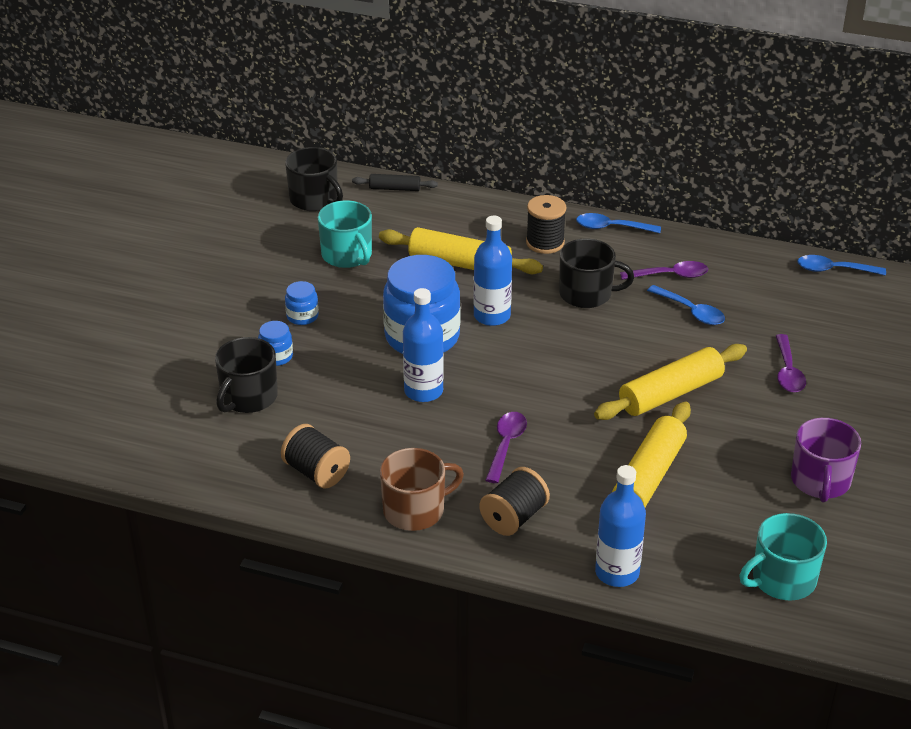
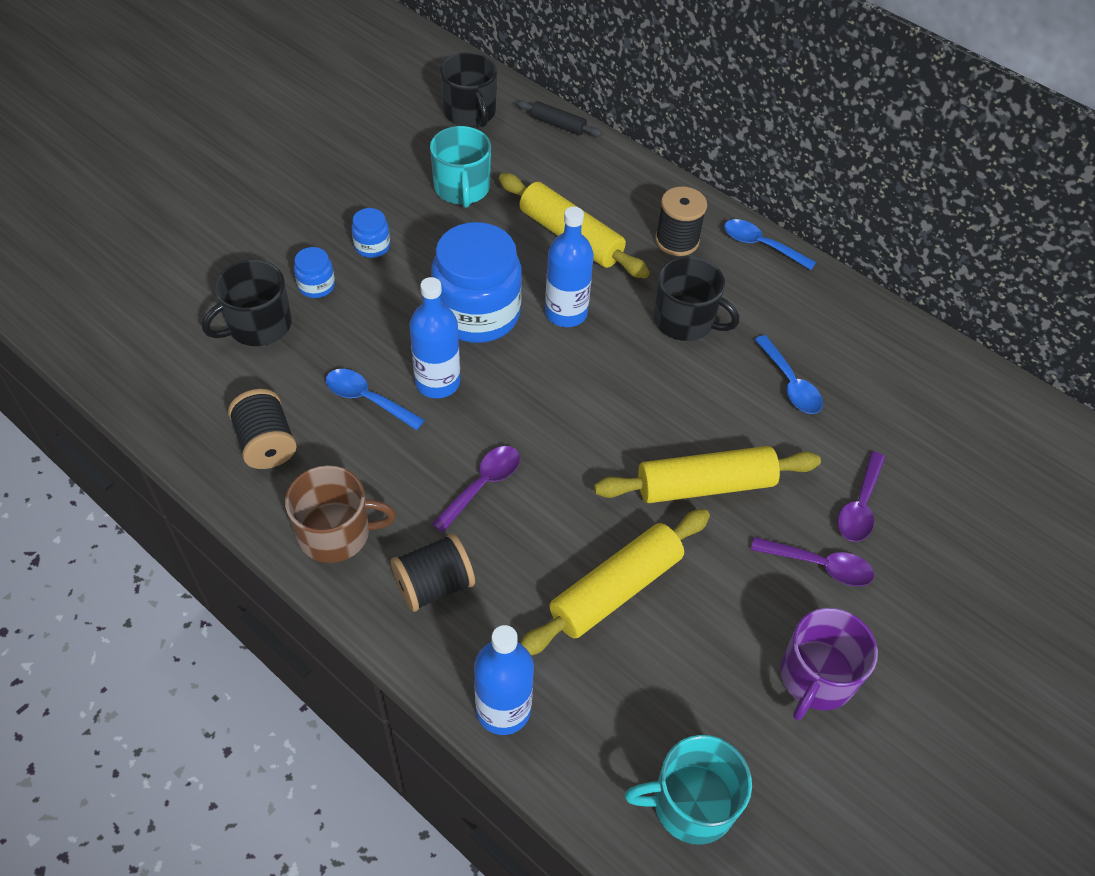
camera: 20 degrees right, 15 degrees up
purple spoon [620,261,708,280] -> purple spoon moved to [751,537,874,586]
blue spoon [797,255,886,276] -> blue spoon moved to [326,369,425,430]

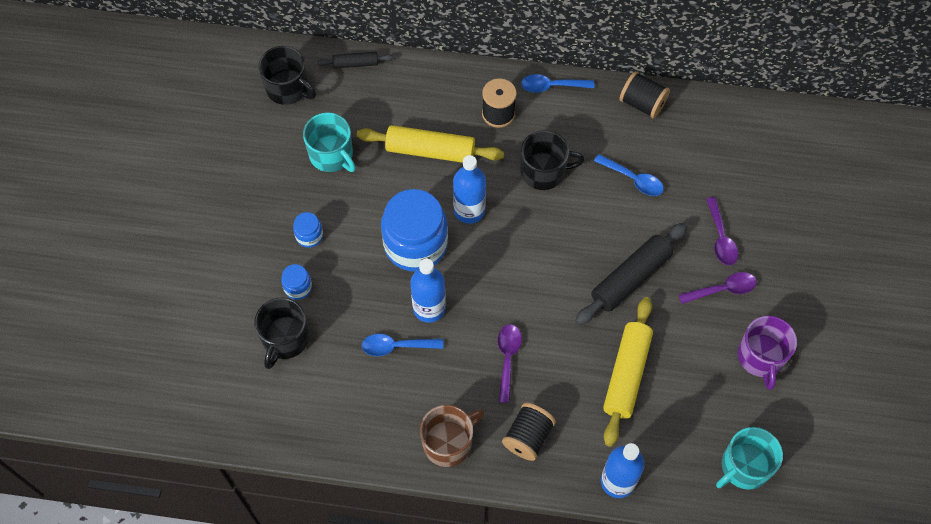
camera: 30 degrees left, 10 degrees up
black spool [228,389,297,469] -> black spool moved to [619,71,670,119]
yellow rolling pin [594,446,821,503] -> black rolling pin [575,222,688,325]

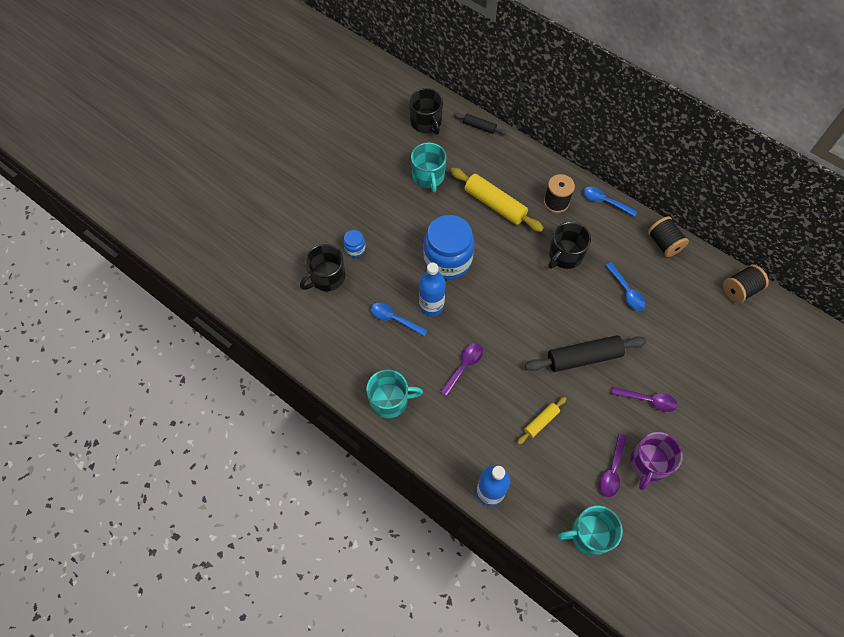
camera: 30 degrees right, 0 degrees up
blue jar [293,212,323,248] -> none
brown mug [420,405,484,467] -> turquoise mug [366,370,423,418]
blue bottle [453,155,486,224] -> none
black spool [502,403,556,461] -> black spool moved to [723,265,769,303]
black mug [521,130,584,190] -> black mug turned 105 degrees clockwise [548,222,591,269]
yellow rolling pin [603,297,653,447] -> yellow rolling pin [517,397,567,444], size x0.53
purple spoon [706,197,738,265] -> purple spoon moved to [599,433,627,497]

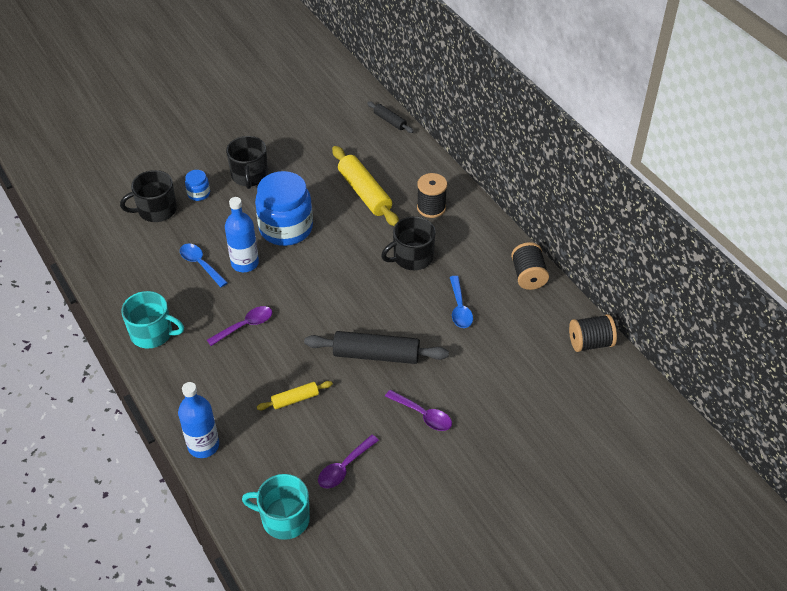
camera: 20 degrees right, 15 degrees down
black mug [409,88,443,135] -> black mug moved to [226,136,268,189]
turquoise mug [411,142,446,192] -> none
blue spoon [583,187,637,217] -> none
purple mug [630,432,683,490] -> none

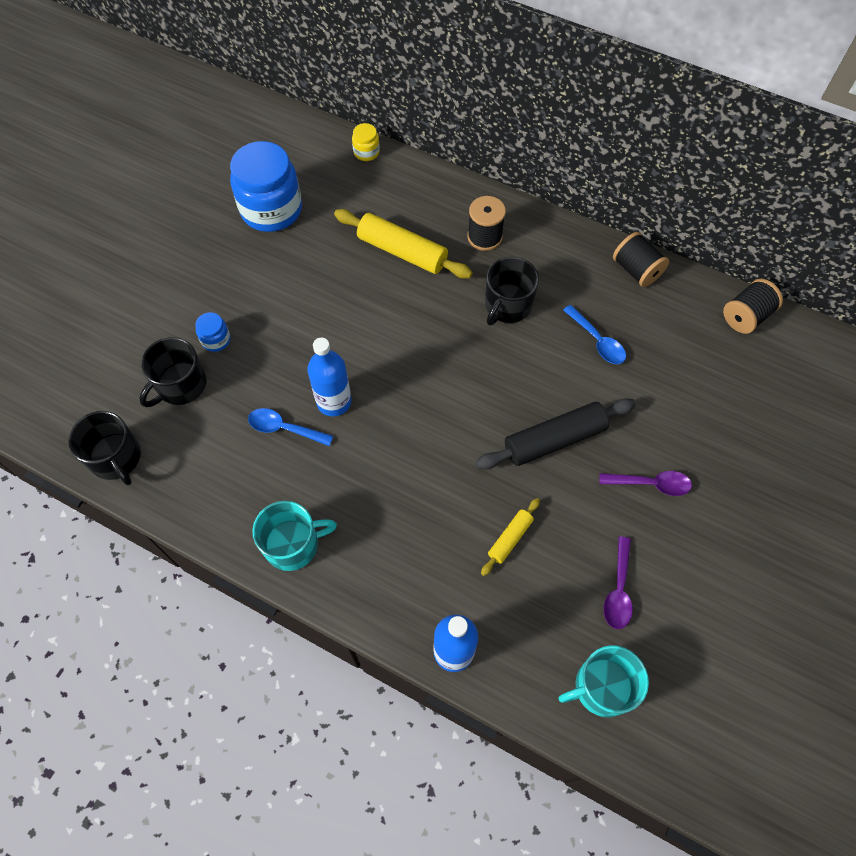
camera: 30 degrees left, 15 degrees up
purple spoon [207,306,272,346] -> none
black mug [226,136,268,189] -> black mug moved to [68,411,141,485]
blue jar [255,171,313,246] -> blue jar moved to [230,141,302,232]
black rolling pin [367,101,414,133] -> yellow jar [352,123,380,161]

